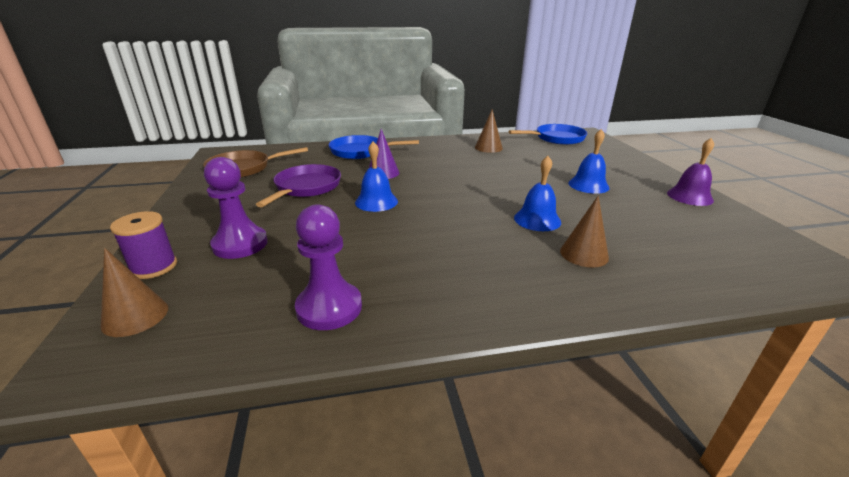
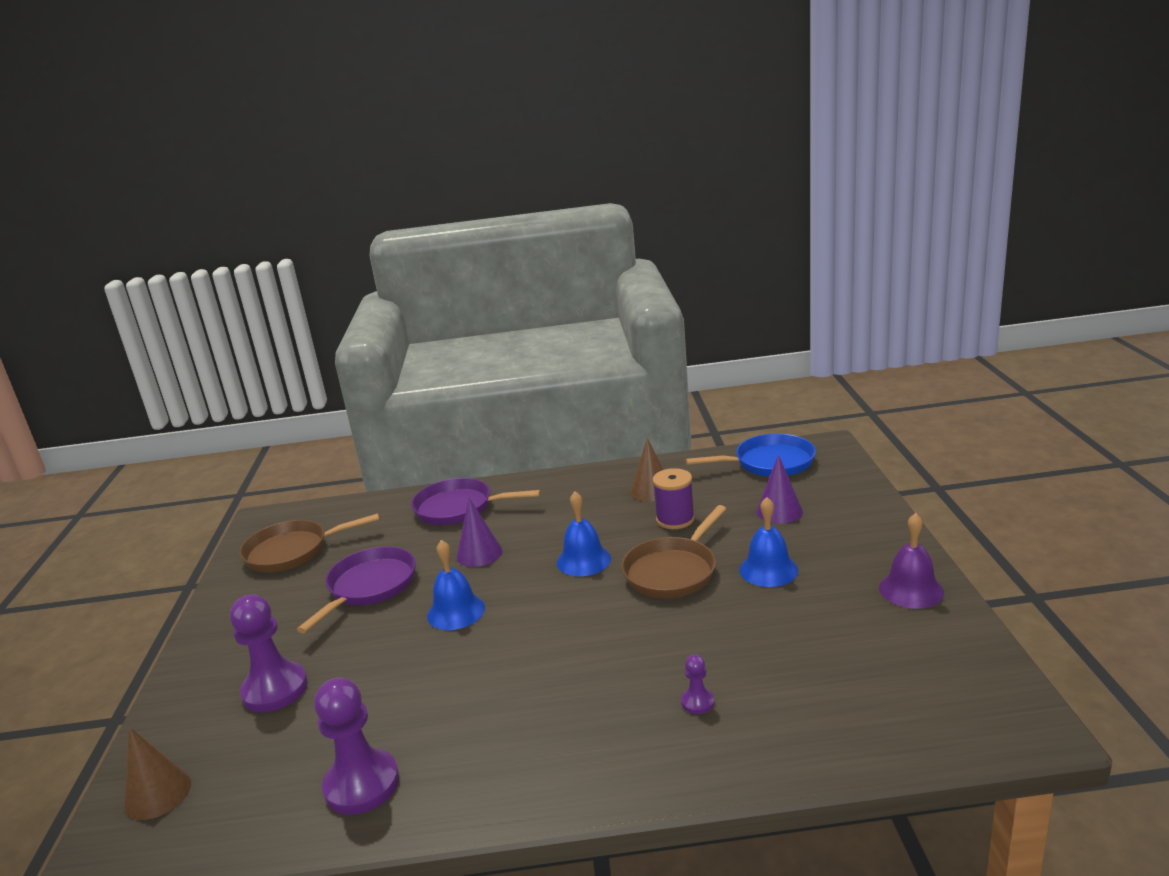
camera: 10 degrees right, 5 degrees down
purple spool [110,211,177,279] -> purple spool moved to [653,468,695,529]
blue pan [329,135,419,159] -> purple pan [411,478,541,525]
blue bell [514,156,561,231] -> blue bell moved to [557,491,611,576]
brown cone [560,195,609,268] -> purple pawn [681,654,714,714]
none -> brown pan [621,505,726,598]
none -> purple cone [756,455,803,524]

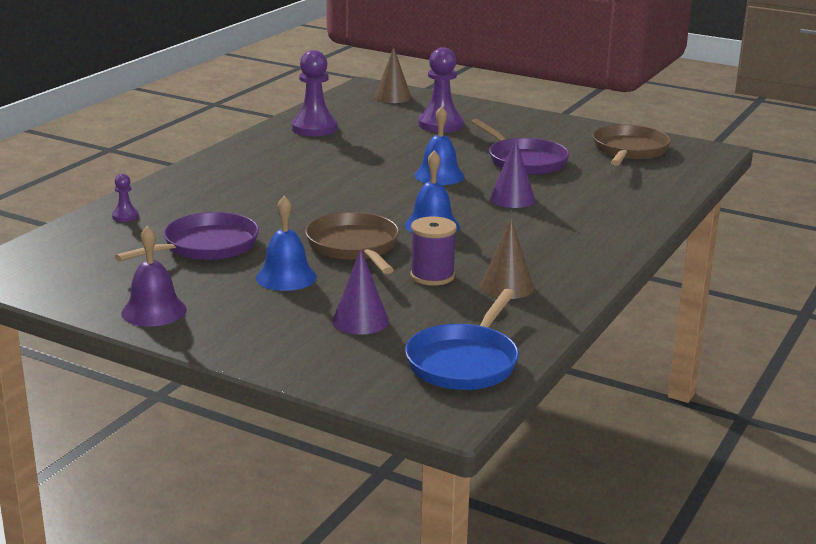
camera: 120 degrees right, 0 degrees up
purple pan [411,478,541,525] -> purple pan moved to [115,212,259,261]
purple pawn [681,654,714,714] -> purple pawn moved to [112,174,139,222]

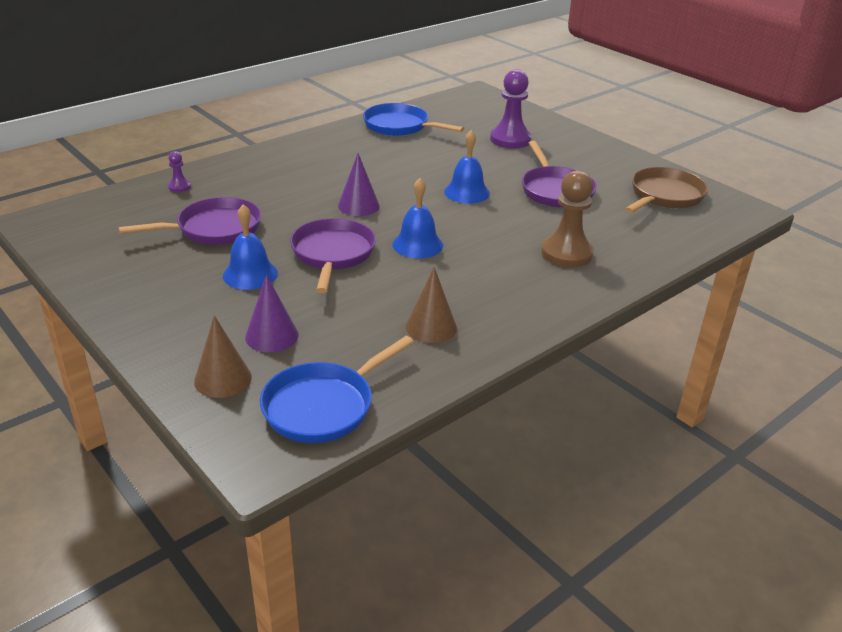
camera: 20 degrees right, 10 degrees up
purple bell [121,226,187,327] -> none
purple pawn [292,50,338,136] -> blue pan [363,103,464,136]
brown pan [305,212,399,274] -> purple pan [290,218,376,293]
brown cone [375,47,411,103] -> brown cone moved to [194,315,252,398]
purple spool [410,216,457,286] -> none
purple cone [490,139,535,208] -> purple cone moved to [338,153,380,216]
none -> brown pawn [541,170,594,267]

